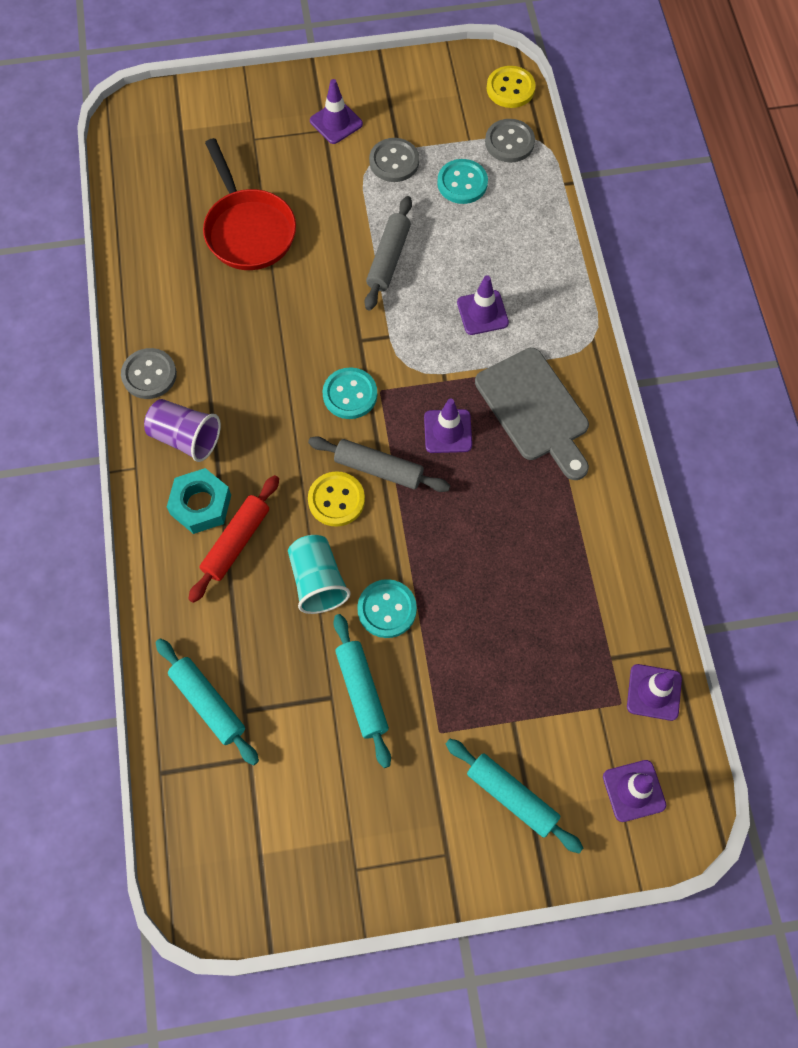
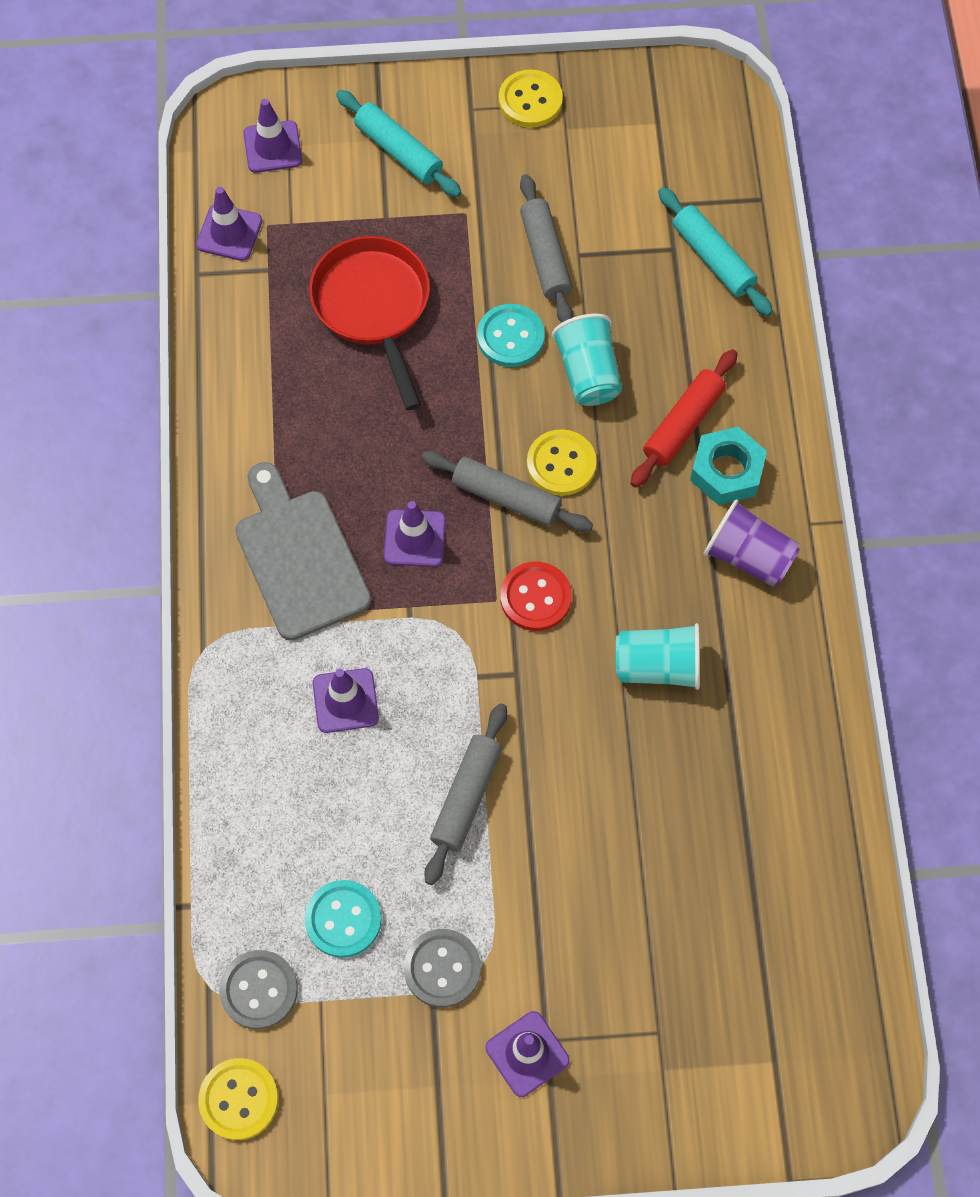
camera: 175 degrees left, 0 degrees up
grey button [121,348,177,399] -> none
red pan [203,138,296,270] -> red pan moved to [309,236,430,410]
turquoise button [322,367,377,419] -> red button [500,562,572,631]
turquoise rolling pin [333,614,391,768] -> grey rolling pin [520,174,573,323]
none -> yellow button [499,69,563,128]
none -> turquoise cup [616,623,700,690]

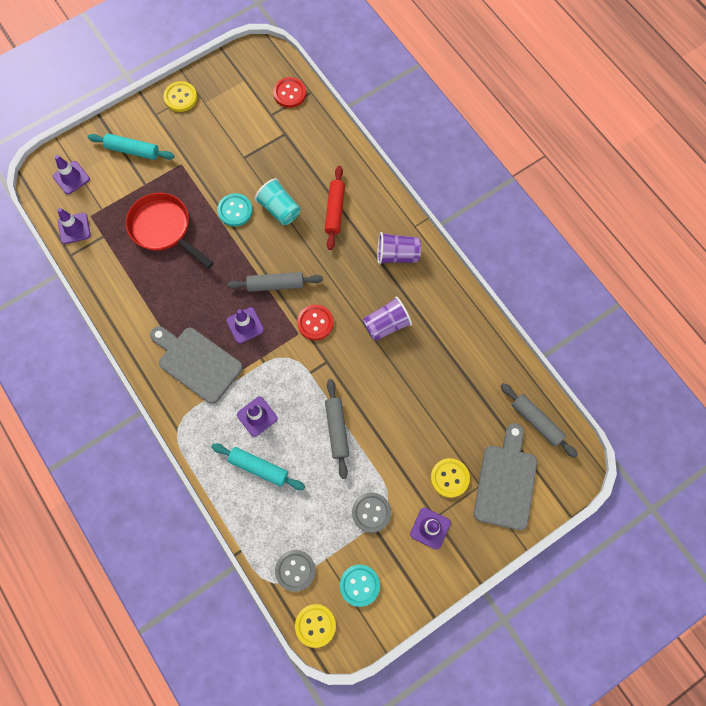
camera: 30 degrees left, 5 degrees up
turquoise button [305,880,382,958] -> turquoise button moved to [340,565,380,607]
grey rolling pin [520,174,573,323] -> grey rolling pin moved to [501,383,578,458]
yellow button [527,429,597,496] -> yellow button moved to [431,458,470,498]
turquoise cup [616,623,700,690] -> purple cup [363,297,412,341]
turquoise rolling pin [658,187,773,316] -> turquoise rolling pin moved to [211,443,305,490]
turquoise nut [690,427,767,505] -> none
none -> red button [273,77,306,108]
none -> grey cutting board [474,423,537,530]

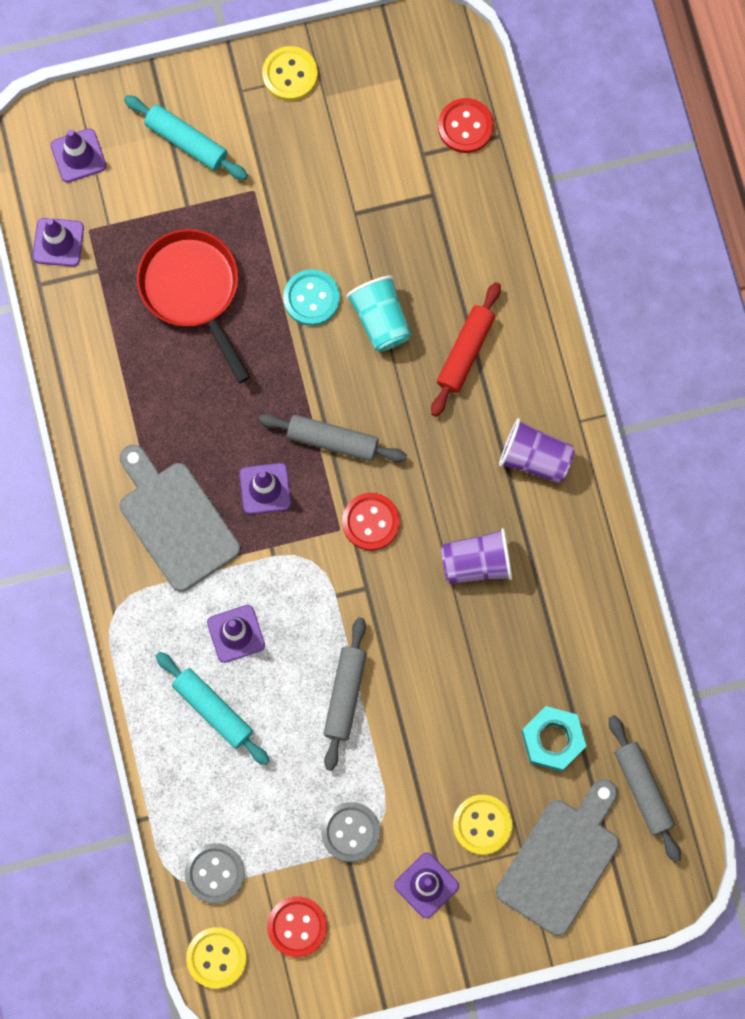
camera: 20 degrees right, 5 degrees up
turquoise button [340,565,380,607] -> red button [267,896,327,957]
none -> turquoise nut [521,706,586,772]

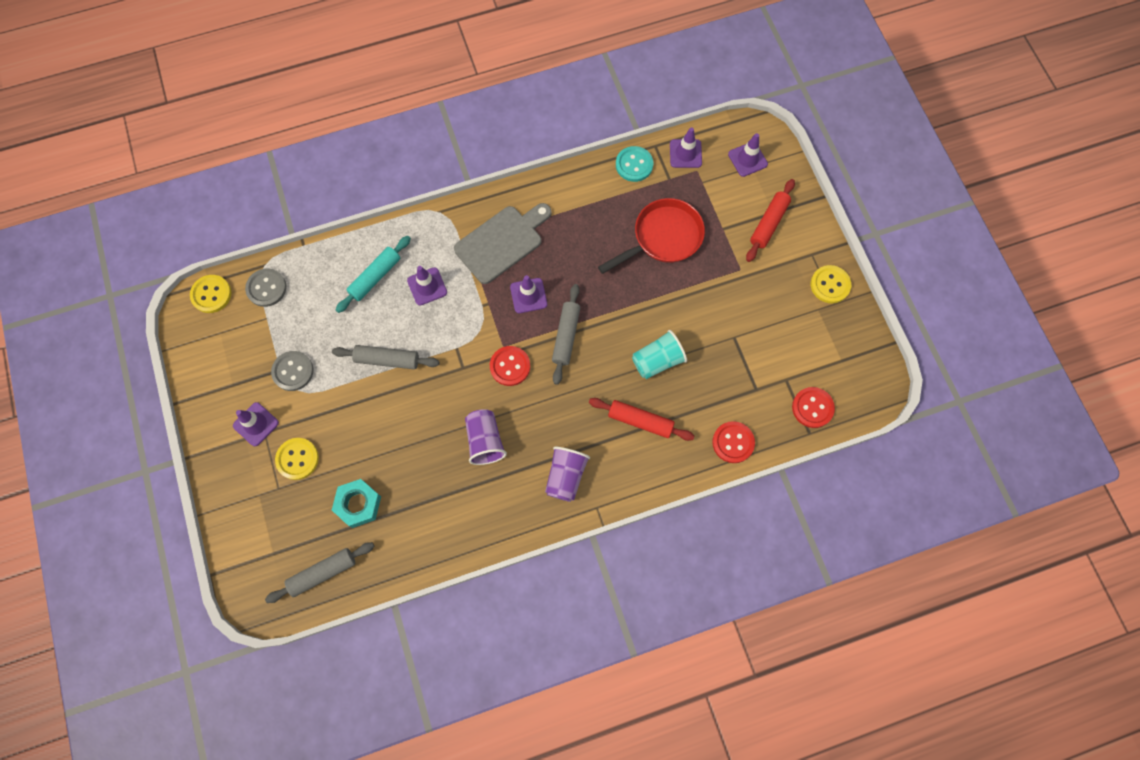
camera: 85 degrees right, 5 degrees down
turquoise rolling pin [124,95,248,180] -> red rolling pin [746,179,795,262]
red button [267,896,327,957] -> red button moved to [712,421,755,463]
turquoise button [283,269,340,326] -> turquoise button moved to [616,146,653,182]
grey cutting board [496,779,619,936] -> none

